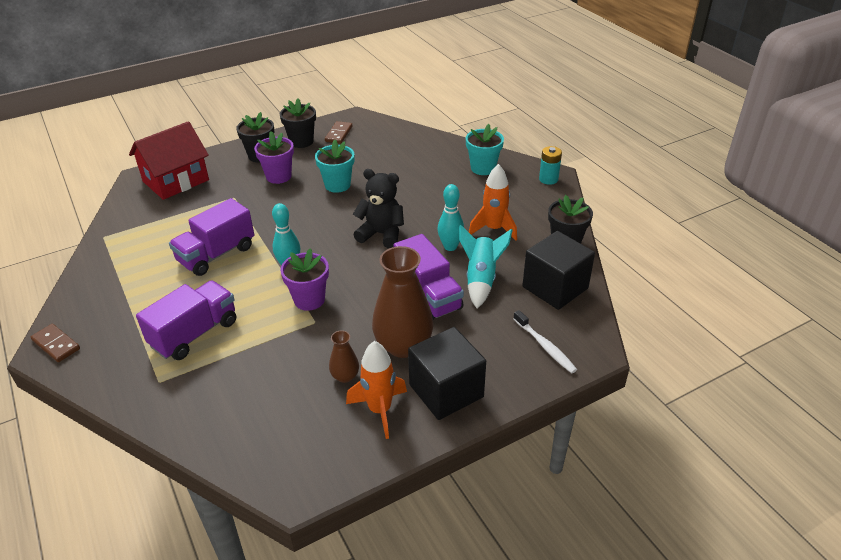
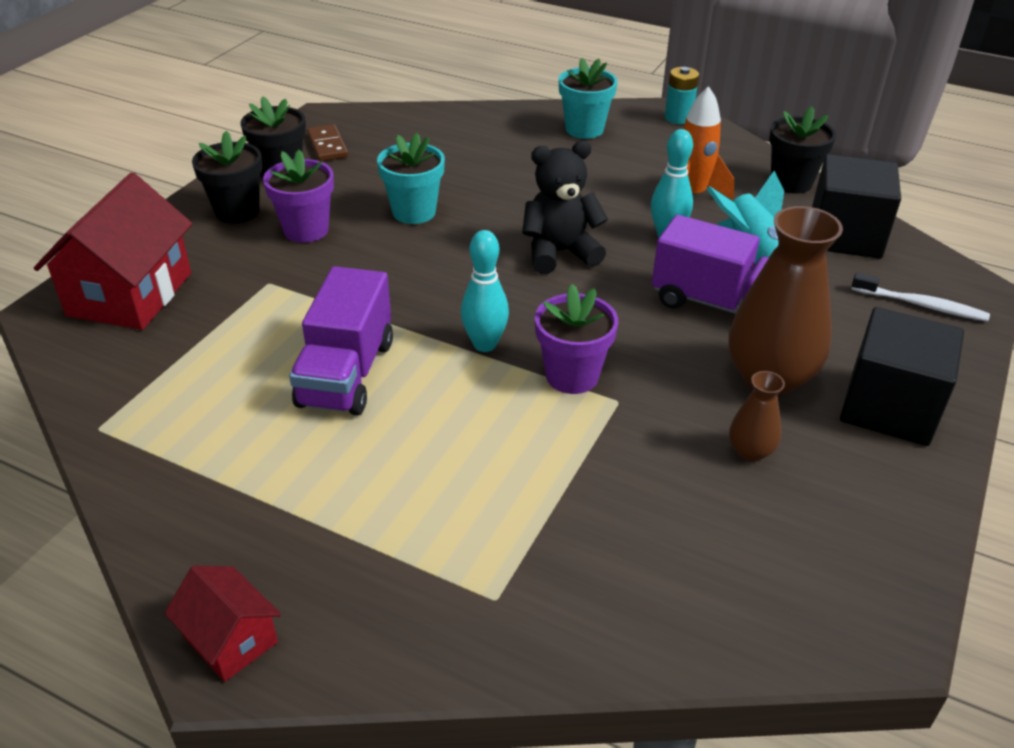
camera: 35 degrees left, 0 degrees up
brown domino [31,324,80,362] -> red house [164,566,281,682]
purple truck [136,280,236,360] -> none
orange rocket [346,341,407,439] -> none

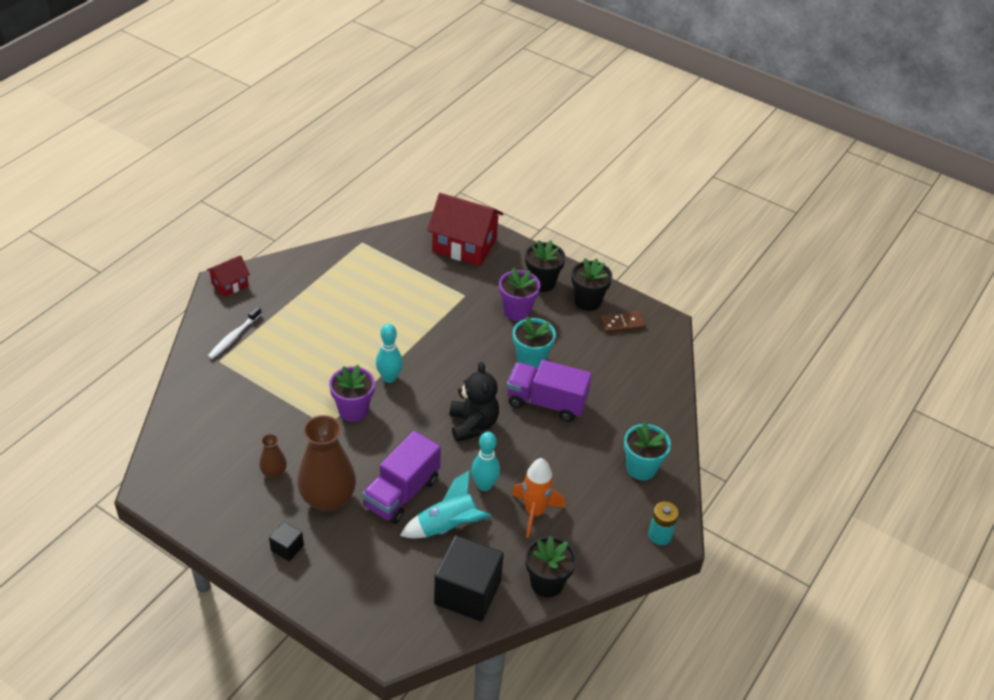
camera: 95 degrees right, 5 degrees up
purple truck [289,266,393,416] -> purple truck moved to [507,360,592,422]
black cube [840,307,964,446] -> black cube [269,522,304,561], size x0.46
white toothbrush [851,273,990,322] -> white toothbrush moved to [208,306,262,359]

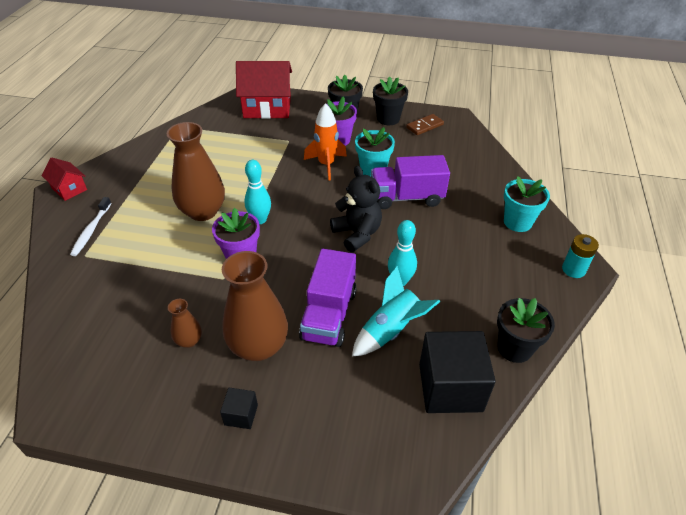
camera: 20 degrees left, 0 degrees up
red house [207,255,250,297] -> red house turned 75 degrees counterclockwise [42,157,87,201]
orange rocket [512,458,565,538] -> orange rocket moved to [304,103,347,181]
none -> brown vase [167,122,225,221]

